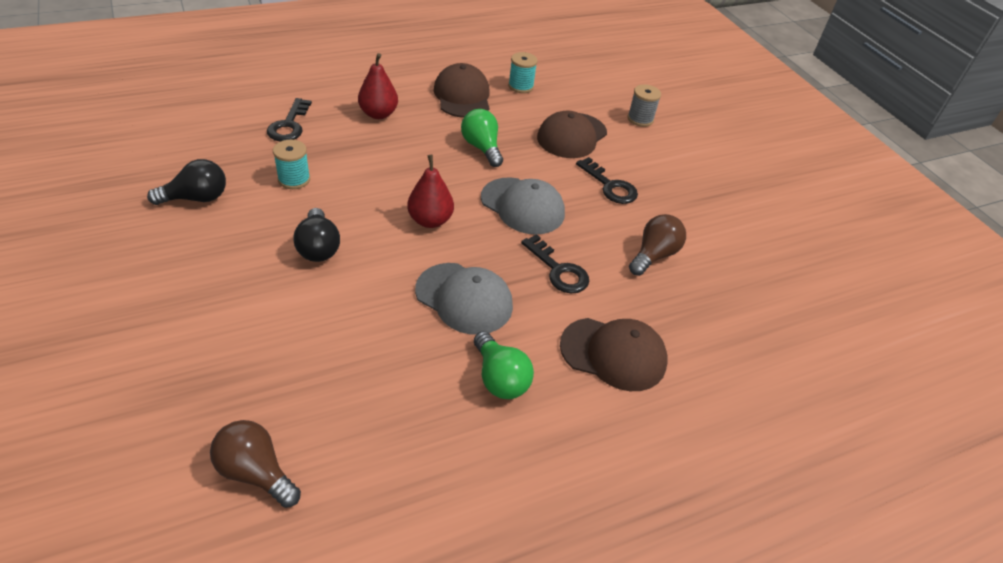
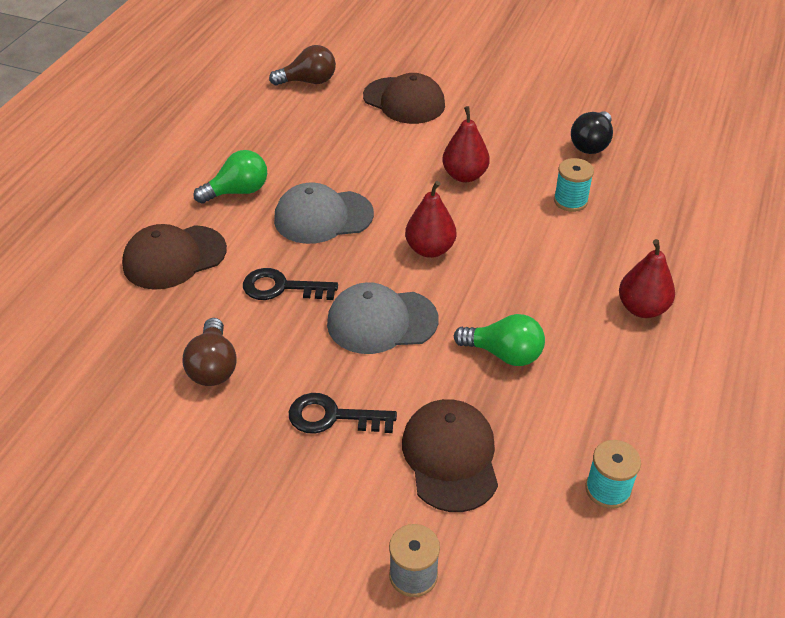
camera: 140 degrees right, 0 degrees up
black key [267,98,312,142] -> none
black light bulb [293,208,340,262] -> red pear [442,106,490,183]
brown cap [434,63,490,118] -> brown cap moved to [363,73,445,124]
green light bulb [474,331,534,399] -> green light bulb turned 135 degrees clockwise [193,150,267,204]

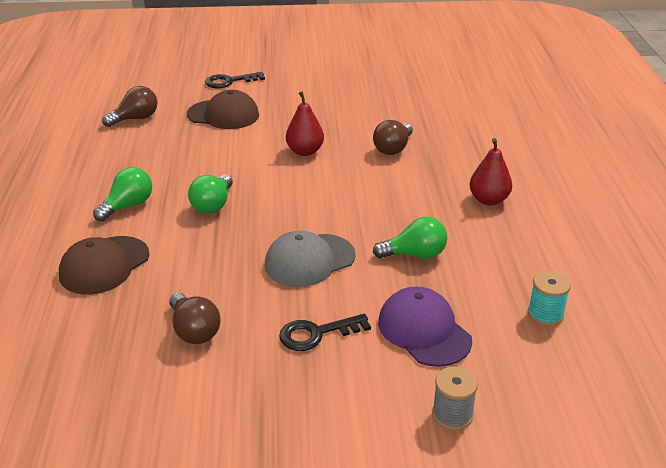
camera: 25 degrees left, 10 degrees down
black key [243,268,338,300] -> black key moved to [205,72,265,88]
grey cap [274,182,374,244] -> green light bulb [188,175,233,214]
brown cap [402,399,498,512] -> purple cap [378,287,472,367]
red pear [405,181,456,258] -> none
turquoise spool [554,158,594,212] -> brown light bulb [373,120,413,155]
black light bulb [571,111,613,154] -> none

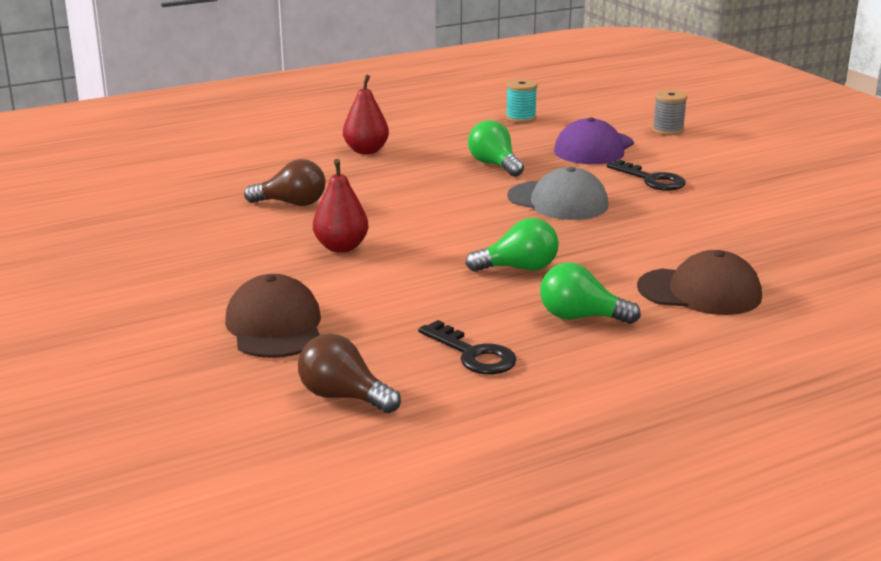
camera: 115 degrees left, 10 degrees down
brown light bulb [169,293,221,344] -> none
black key [205,72,265,88] -> black key moved to [418,320,517,374]

